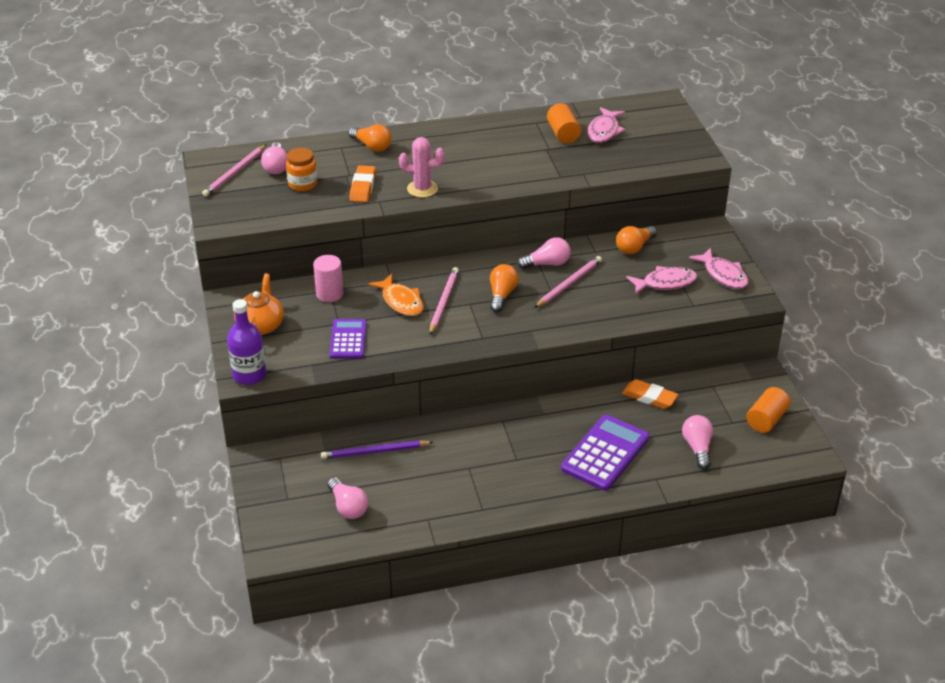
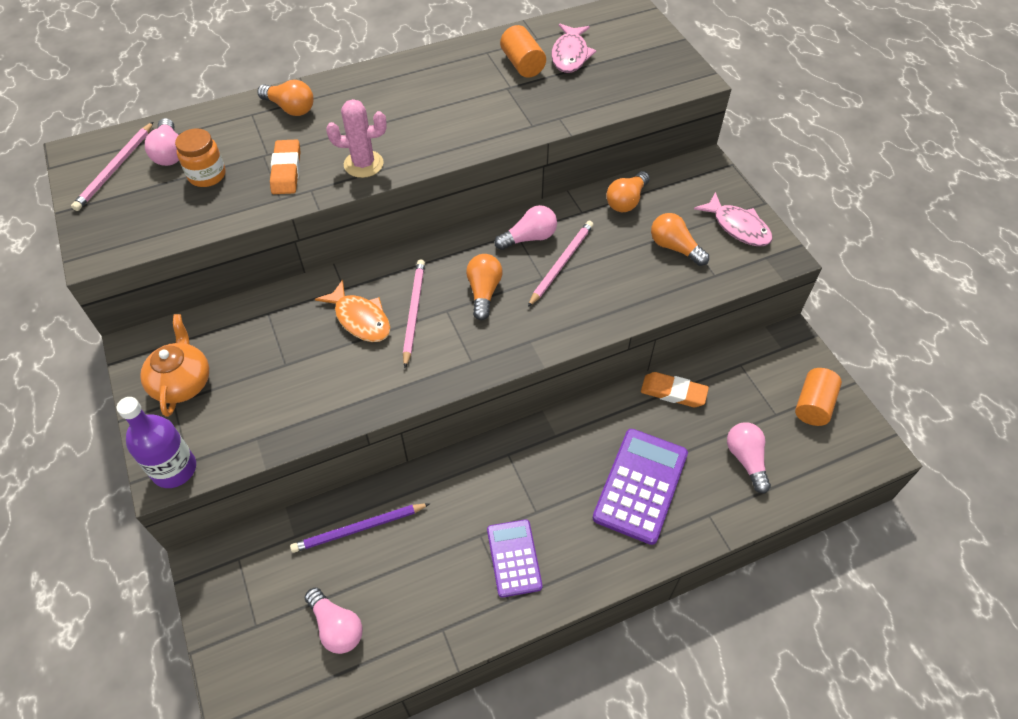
camera: 10 degrees left, 15 degrees up
pink cylinder [313,255,344,302] -> none
purple calculator [330,319,367,359] -> purple calculator moved to [487,519,543,598]
pink fish [626,266,698,295] -> orange light bulb [651,213,709,266]

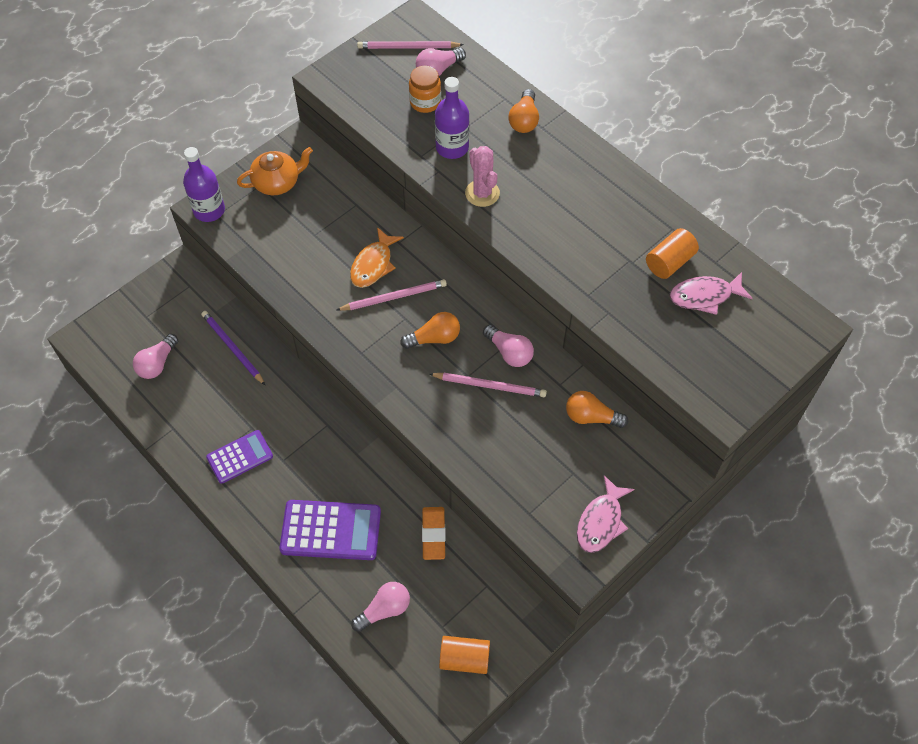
camera: 70 degrees right, 5 degrees up
orange eraser [270,139,300,194] -> purple bottle [435,77,469,159]
orange light bulb [651,213,709,266] -> none

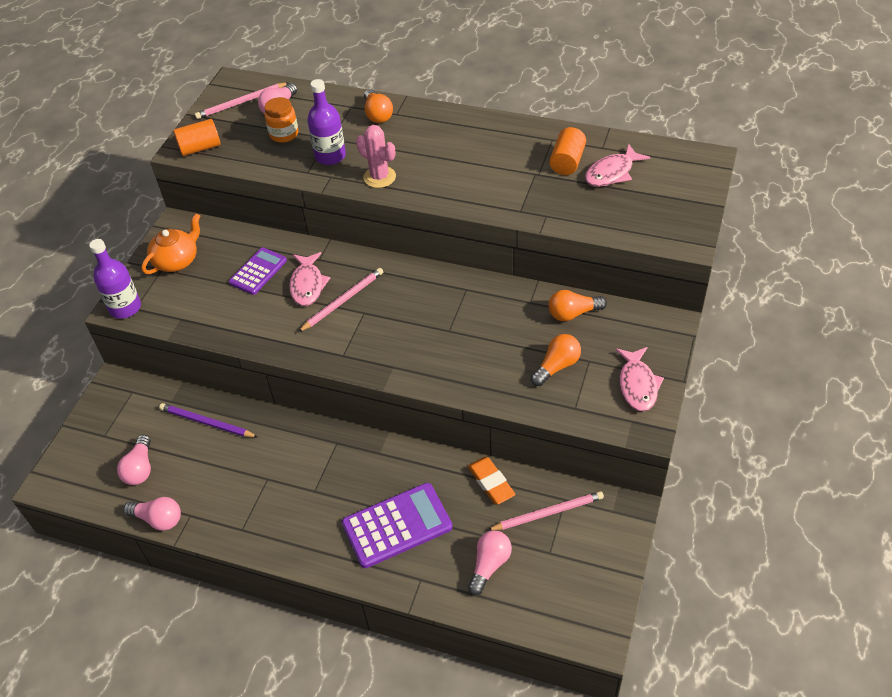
camera: 25 degrees left, 10 degrees down
purple calculator [206,430,273,484] -> purple calculator moved to [229,247,287,295]
orange fish [350,227,404,288] -> pink fish [289,252,330,306]
orange light bulb [400,312,460,349] -> orange light bulb moved to [531,334,581,386]
pink pencil [430,373,547,397] -> pink pencil moved to [487,491,604,531]
orange cylinder [439,636,490,674] -> orange cylinder moved to [173,119,221,156]
pink light bulb [483,325,534,367] -> pink light bulb moved to [123,497,181,531]

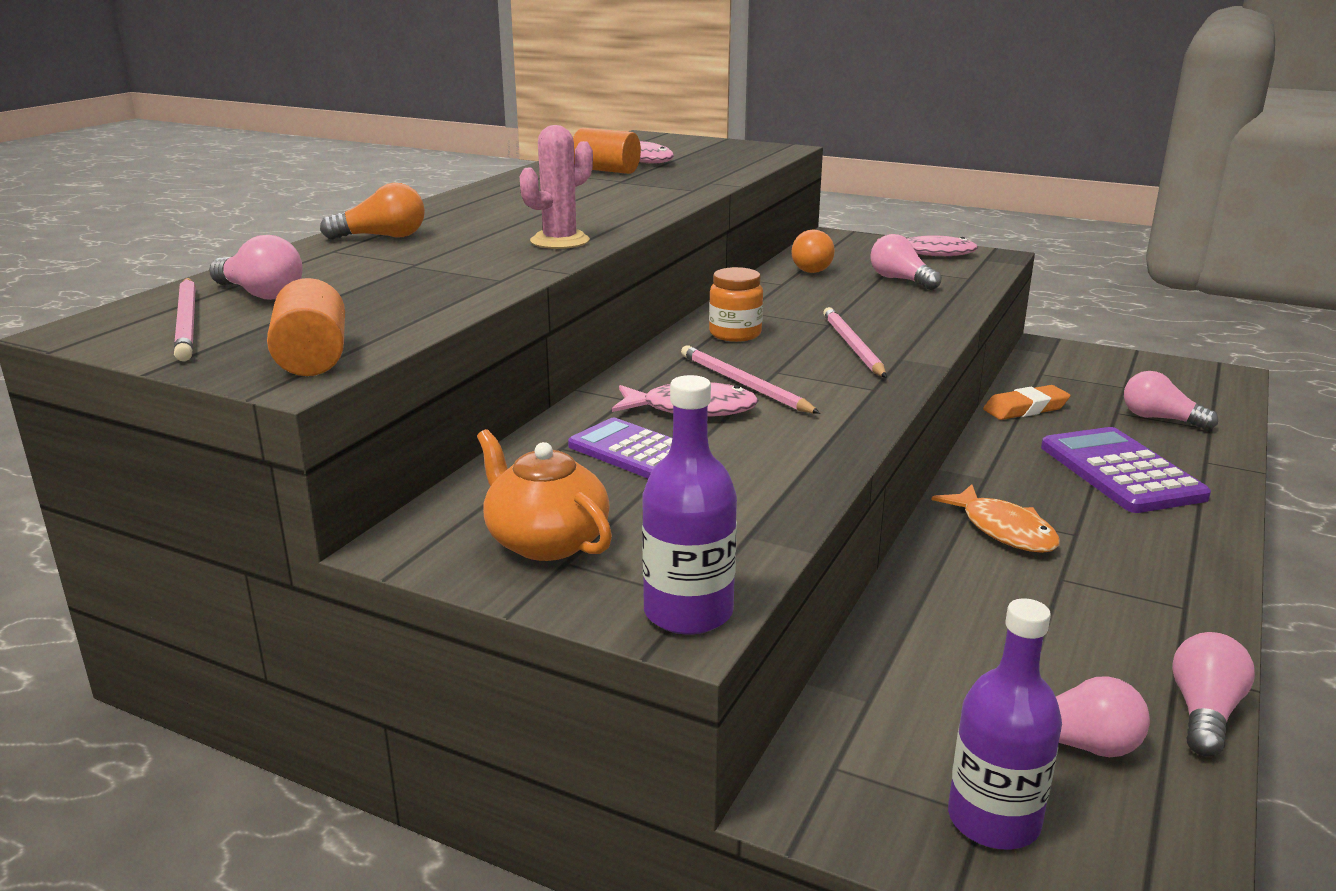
camera: 85 degrees left, 25 degrees down
purple pencil [159,403,258,438] -> none
orange jar [264,97,298,143] -> orange jar moved to [709,267,763,342]
purple bottle [307,79,346,165] -> purple bottle moved to [948,599,1062,849]
pink pencil [487,491,604,531] -> pink pencil moved to [823,307,887,378]
orange light bulb [531,334,581,386] -> pink light bulb [870,234,942,290]
none -> orange fish [932,484,1060,553]

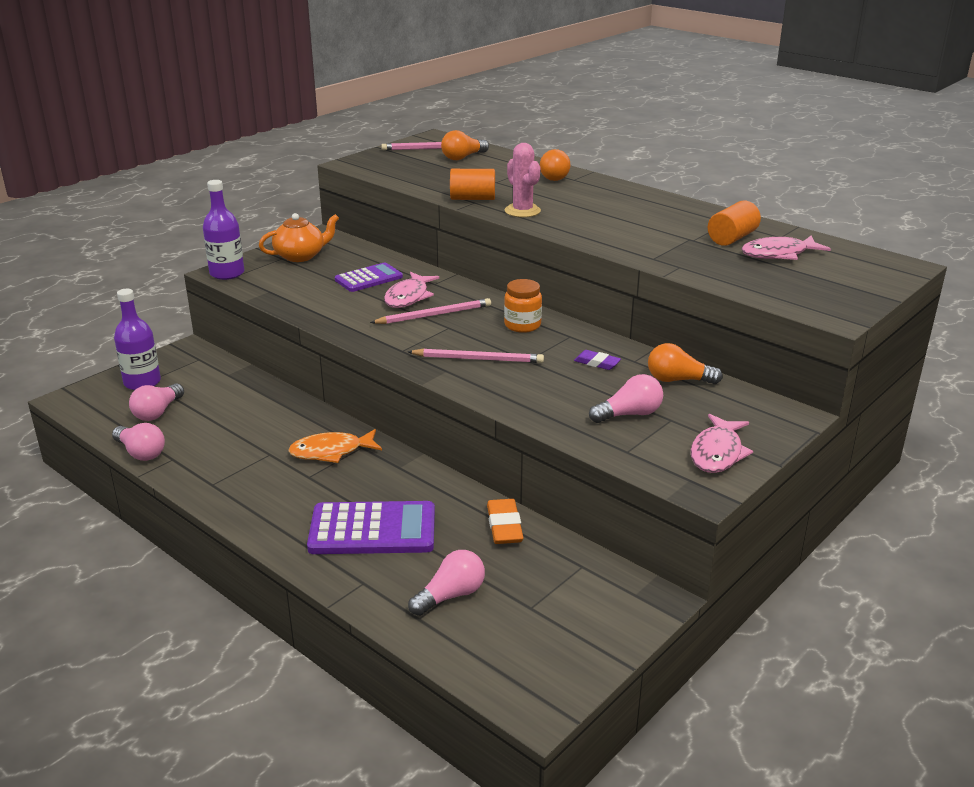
camera: 105 degrees right, 5 degrees up
pink light bulb [209,235,303,300] -> orange light bulb [441,130,489,160]
orange cylinder [267,278,345,376] -> orange cylinder moved to [450,169,495,200]
none -> purple eraser [574,350,621,370]

